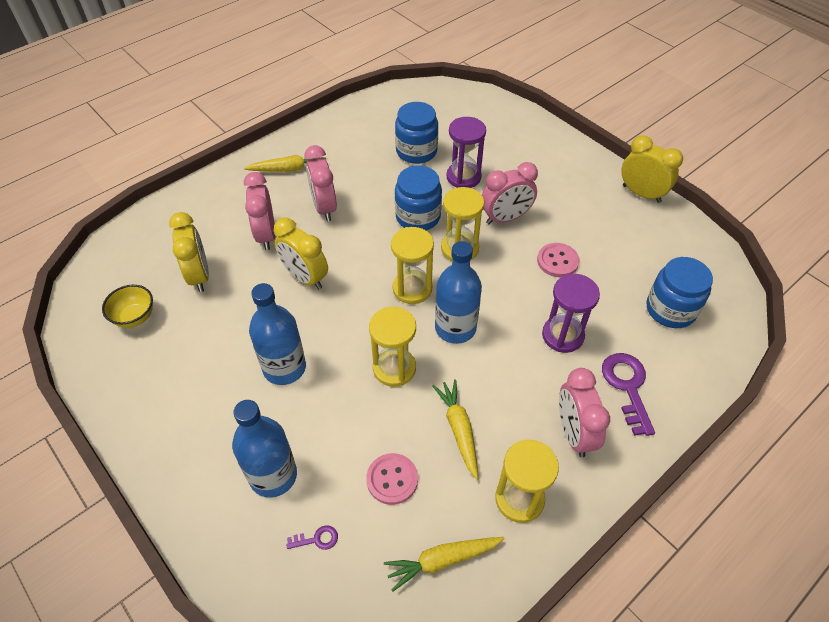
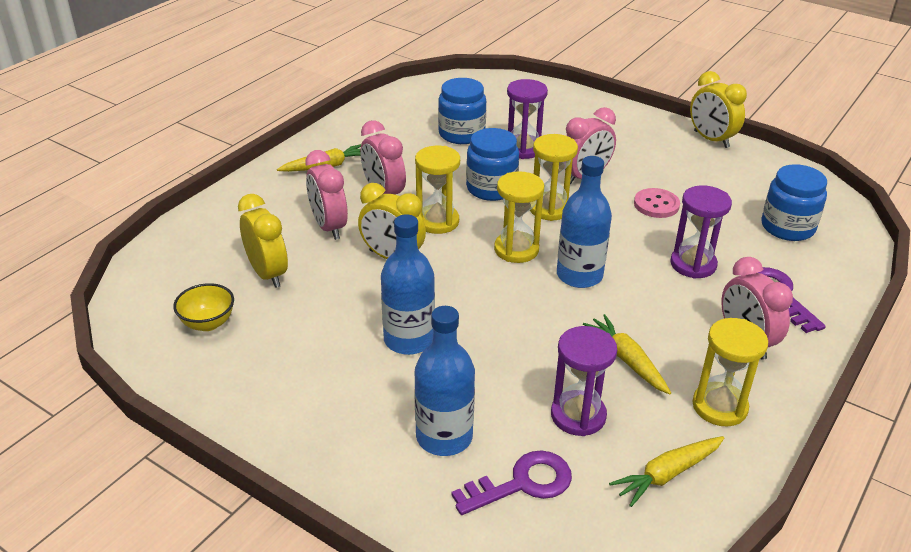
camera: 15 degrees left, 15 degrees down
purple key [287,525,338,550] -> purple key [451,450,572,515], size x2.09
pink button [366,453,418,505] -> purple hourglass [551,326,617,436]
yellow hourglass [369,307,416,387] -> yellow hourglass moved to [415,146,460,234]
yellow clock [621,135,683,203] -> yellow clock turned 150 degrees counterclockwise [690,71,747,148]

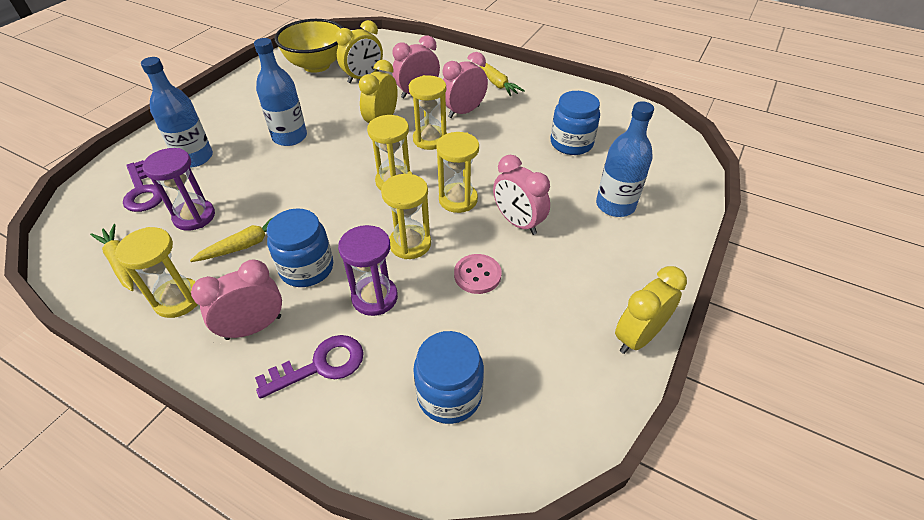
camera: 85 degrees right, 10 degrees up
yellow bowl [173,283,234,331] -> yellow bowl [275,19,343,73], size x1.93
blue jar [466,128,519,201] -> blue jar moved to [267,208,333,287]
purple hourglass [507,79,548,159] -> none
blue bottle [557,156,612,288] -> blue bottle moved to [596,101,654,217]
none -> yellow hourglass [381,174,431,259]

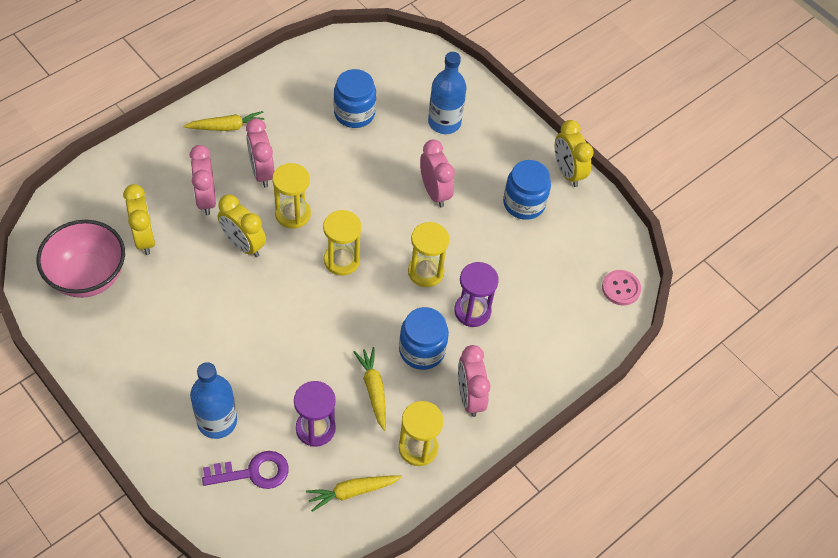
camera: 75 degrees left, 10 degrees up
blue bottle [254,38,307,146] -> none
purple key [255,335,364,399] -> none
yellow bowl [275,19,343,73] -> pink bowl [36,220,125,298]
blue jar [413,331,484,424] -> blue jar moved to [503,160,551,220]
yellow hourglass [436,132,479,213] -> none
pink button [454,254,502,294] -> pink button moved to [602,270,641,305]
pink clock [493,155,550,235] -> pink clock turned 90 degrees counterclockwise [420,139,455,208]

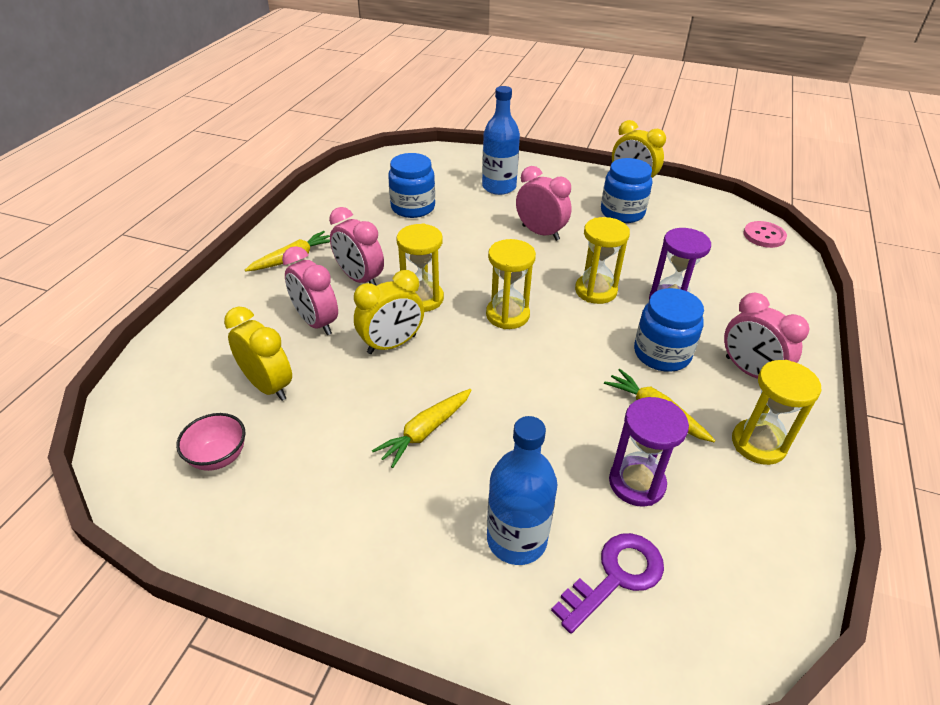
camera: 25 degrees left, 15 degrees down
pink bowl [36,220,125,298] -> pink bowl [176,413,245,471], size x0.52
yellow clock [218,194,266,257] -> yellow clock turned 45 degrees counterclockwise [354,270,424,354]
yellow carrot [306,475,402,512] -> yellow carrot moved to [372,389,472,468]

